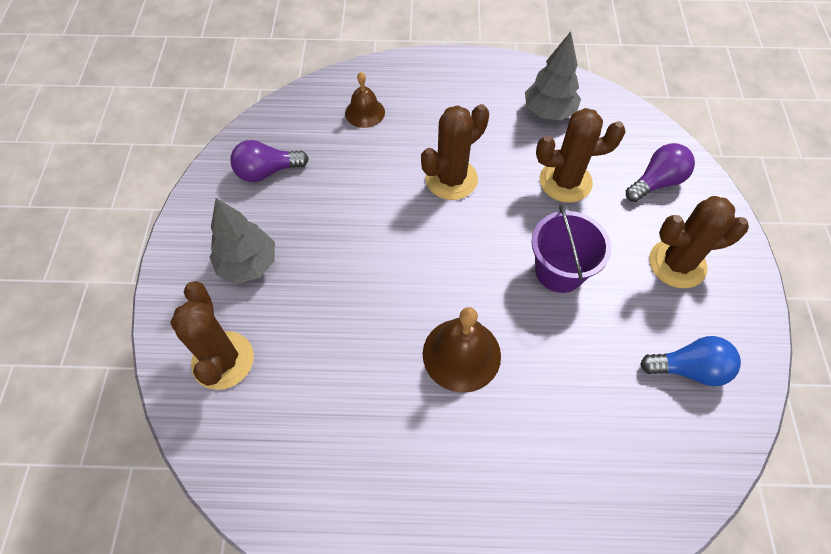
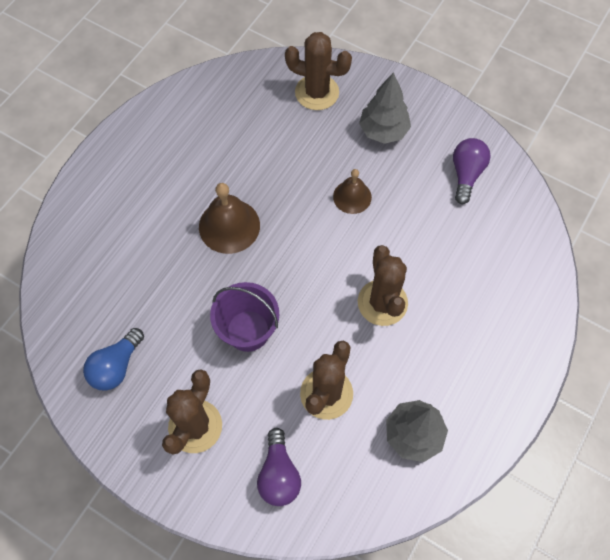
camera: 120 degrees right, 5 degrees up
brown bell [345,72,385,128] -> brown bell moved to [333,169,372,214]

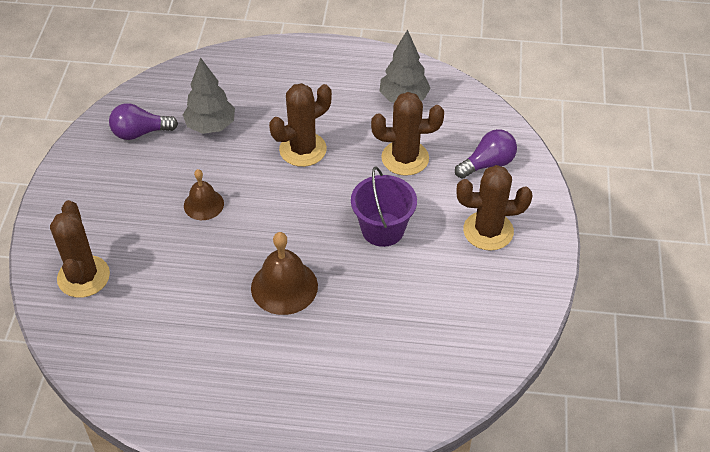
camera: 115 degrees left, 15 degrees down
blue light bulb [83,328,144,391] -> none
grey tree [359,72,411,144] -> grey tree moved to [183,57,235,134]

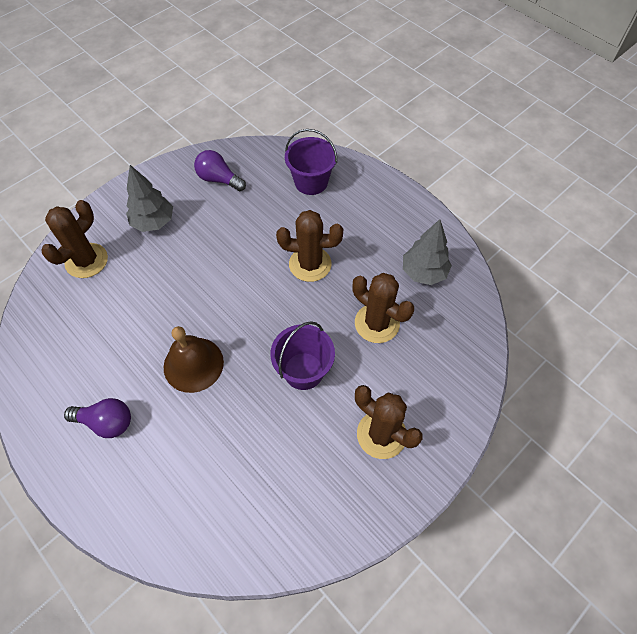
camera: 40 degrees right, 10 degrees up
grey tree [183,57,235,134] -> grey tree moved to [126,165,173,232]
brown bell [184,169,224,220] -> none
purple light bulb [455,129,517,179] -> purple light bulb moved to [64,398,131,438]
none -> purple bucket [285,129,337,195]

